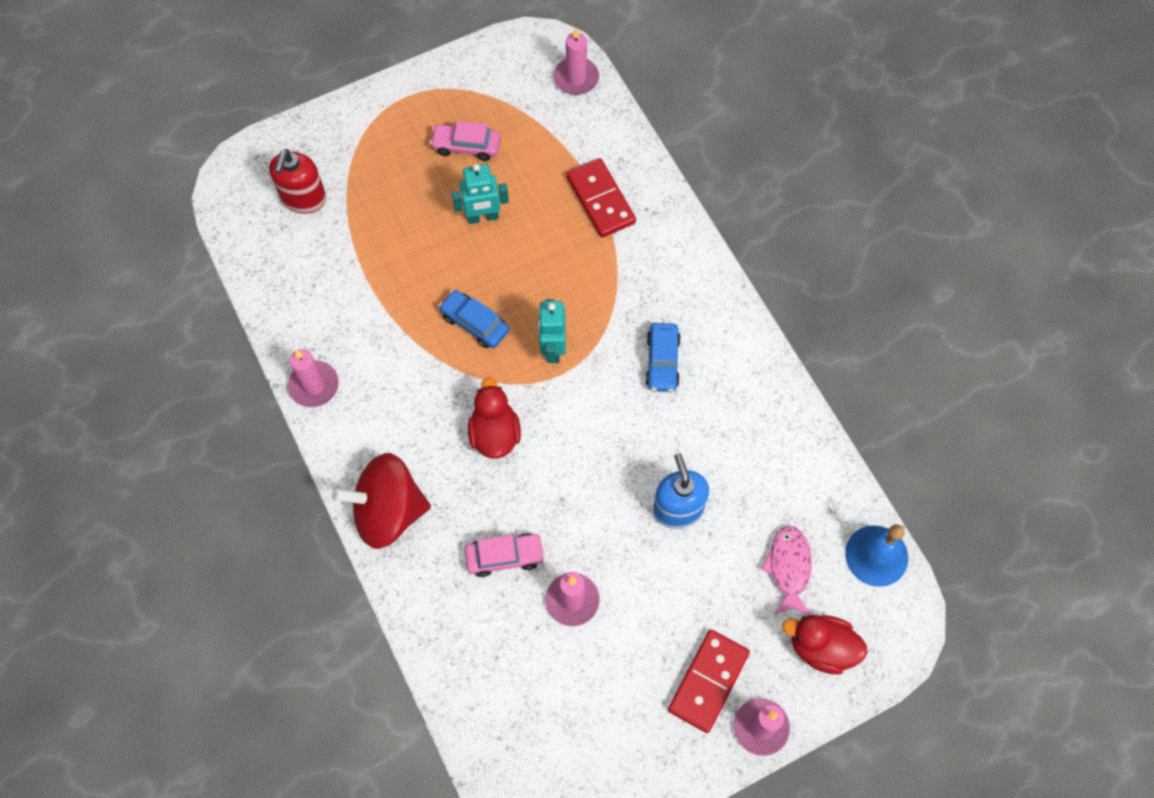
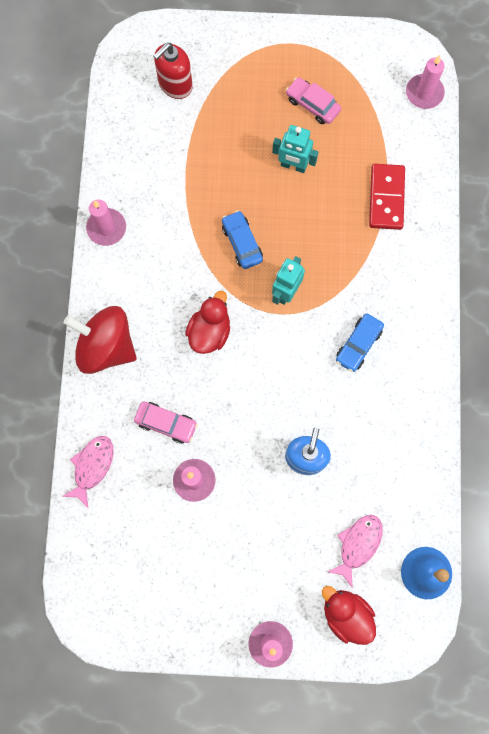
camera: 30 degrees right, 10 degrees up
red domino [668,630,750,733] -> none
none -> pink fish [62,436,114,509]

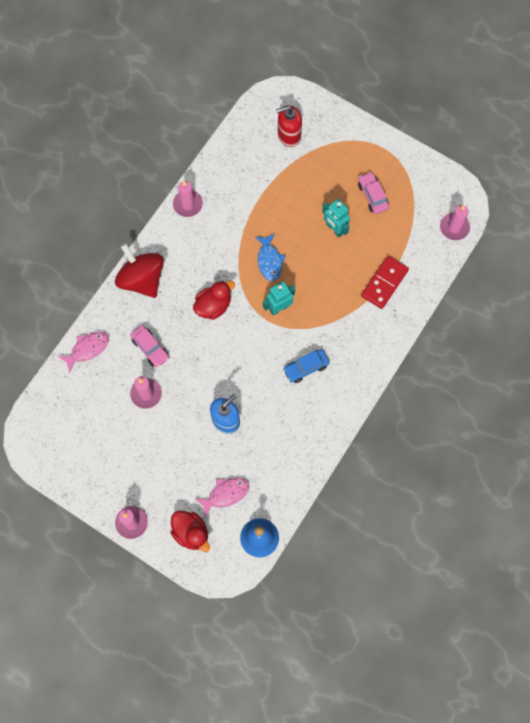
camera: 30 degrees right, 5 degrees down
blue car [222,210,263,269] -> blue fish [254,233,286,281]
red duck [322,586,376,645] -> red duck turned 150 degrees clockwise [170,511,210,552]

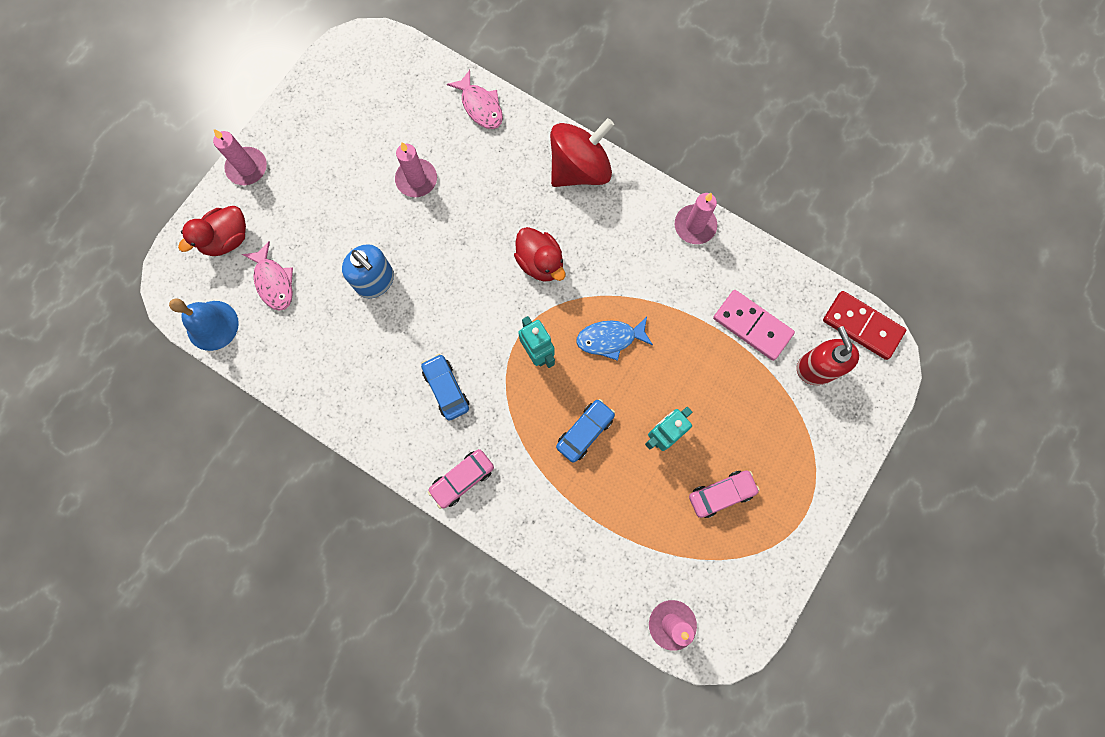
camera: 90 degrees right, 5 degrees up
pink car [130,325,169,368] -> pink car moved to [428,449,494,509]
red domino [361,256,409,309] -> red domino moved to [823,291,906,360]
none -> blue car [556,399,615,463]
none -> pink domino [713,290,795,361]

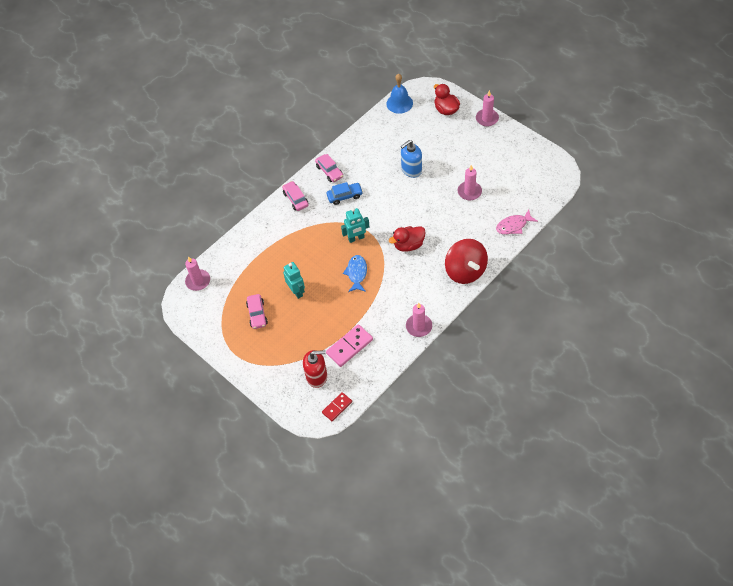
camera: 105 degrees right, 20 degrees down
pink fish [242,242,293,311] -> none
blue car [556,399,615,463] -> none
red domino [823,291,906,360] -> red domino [322,392,352,421], size x0.63
none -> pink car [315,154,343,182]

